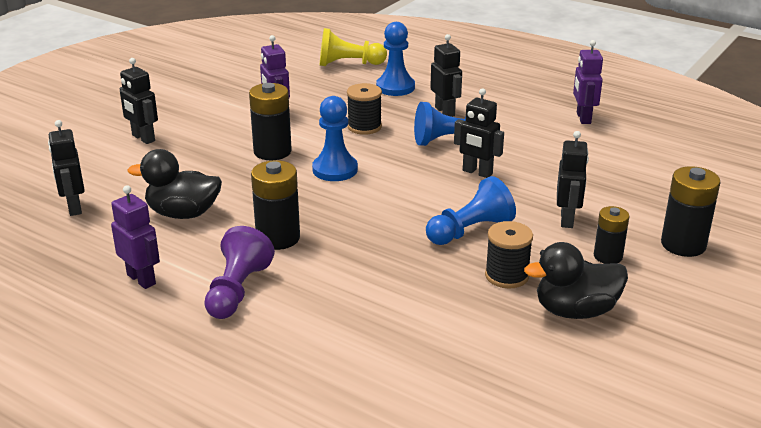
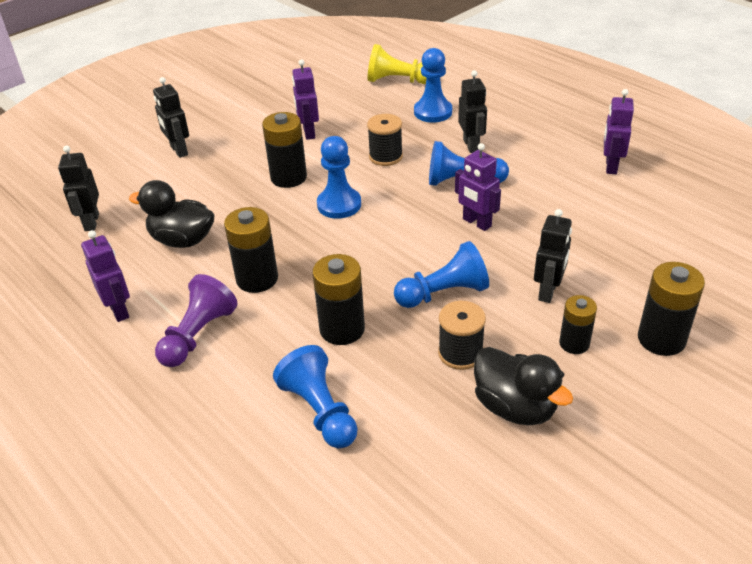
camera: 15 degrees right, 10 degrees up
black robot [454,88,504,178] -> purple robot [455,143,501,231]
black duck [524,242,628,319] -> black duck turned 135 degrees counterclockwise [474,347,573,425]
none -> blue pawn [273,345,358,448]
none -> black battery [312,254,365,345]

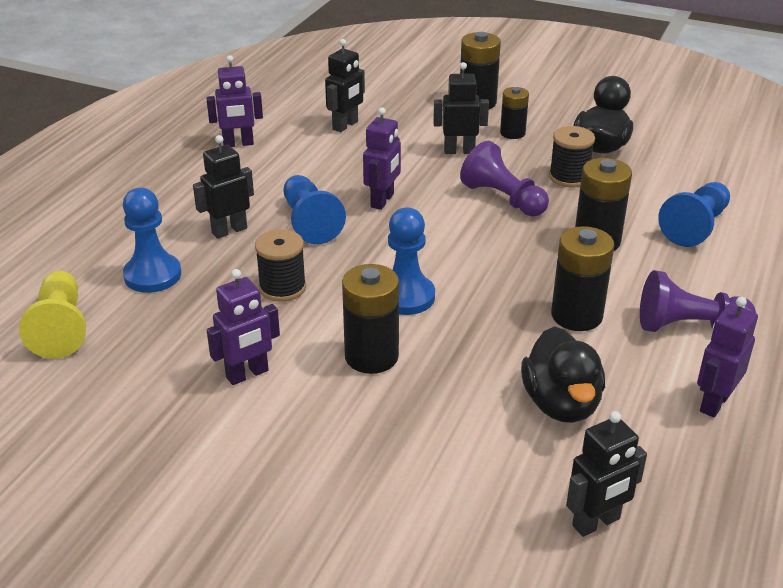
camera: 115 degrees left, 5 degrees down
black robot [153,77,189,158] -> black robot moved to [325,39,365,132]
blue pawn [394,241,489,308] -> purple pawn [460,141,549,216]

